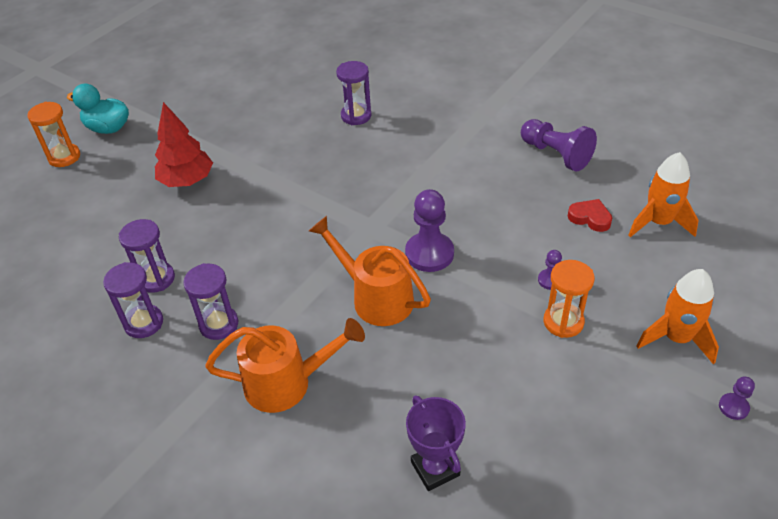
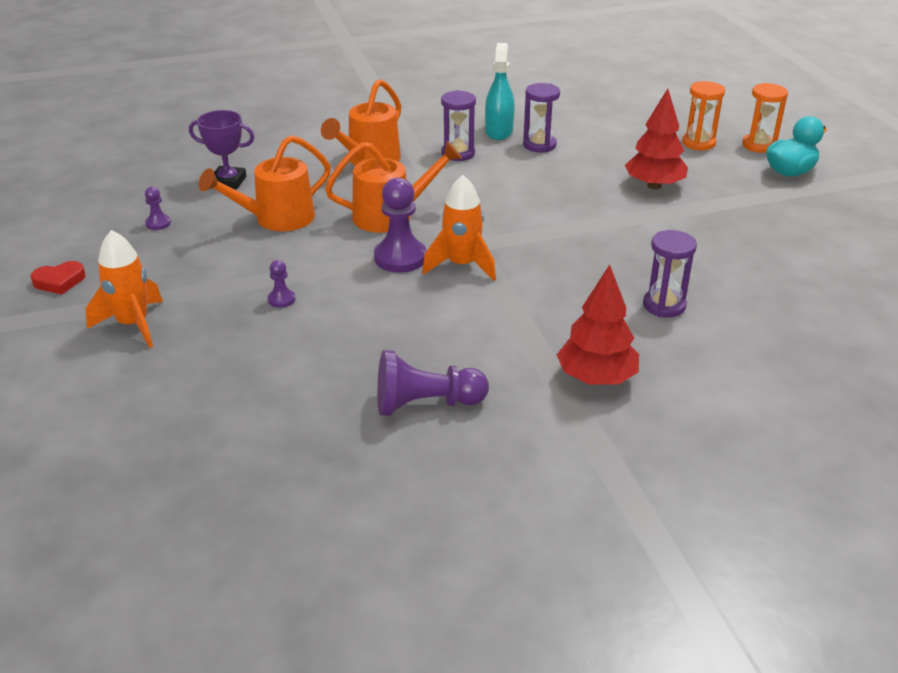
camera: 125 degrees right, 10 degrees down
purple hourglass [103,262,163,338] -> turquoise spray bottle [485,43,515,140]
orange hourglass [544,260,595,338] -> orange hourglass moved to [682,81,725,150]
red heart [568,199,612,232] -> red heart moved to [30,261,86,294]
orange rocket [628,152,699,237] -> orange rocket moved to [422,175,496,281]
purple pawn [719,377,755,420] -> purple pawn moved to [145,187,171,230]
none -> orange watering can [199,135,331,231]
none -> red tree [557,264,639,385]

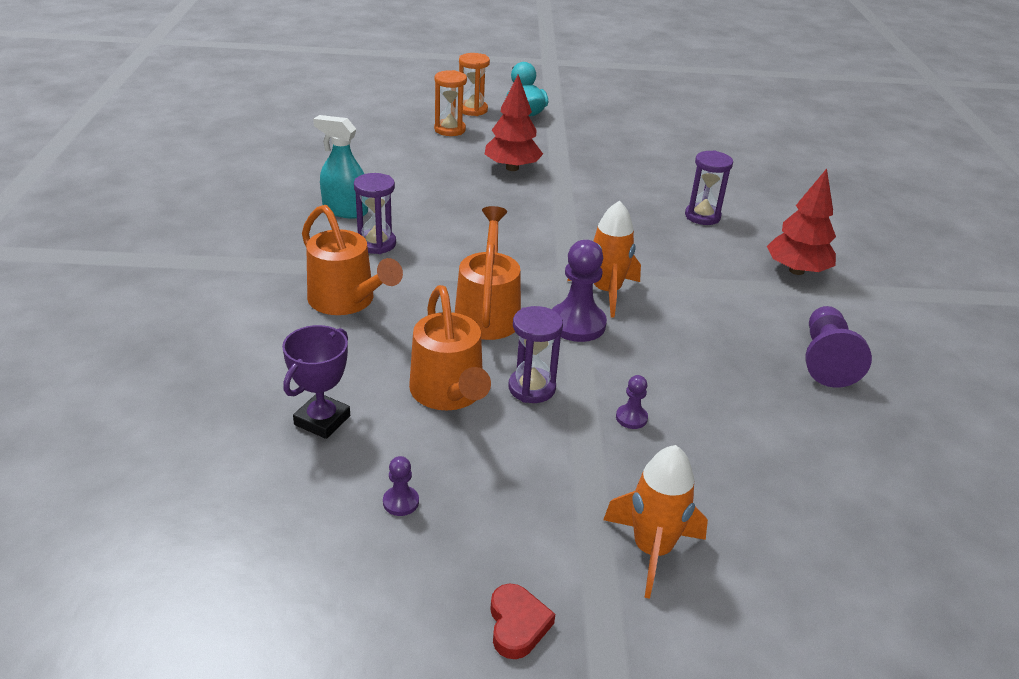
camera: 75 degrees left, 0 degrees up
purple hourglass [523,83,560,152] -> purple hourglass moved to [509,306,563,403]

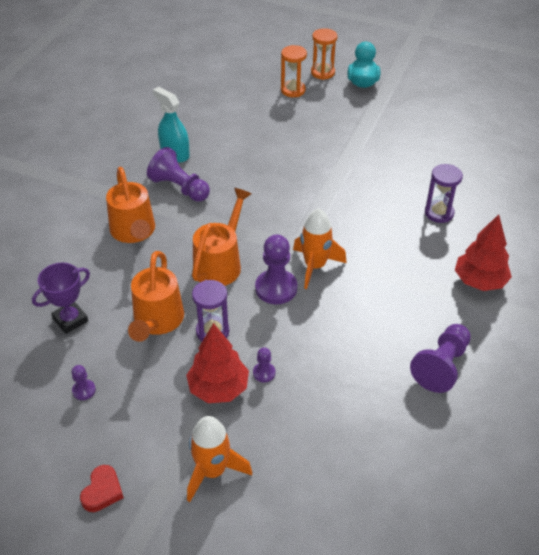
camera: 25 degrees right, 10 degrees up
purple hourglass [354,173,396,254] -> purple pawn [147,147,210,202]
red tree [485,75,543,171] -> red tree moved to [186,323,249,403]

